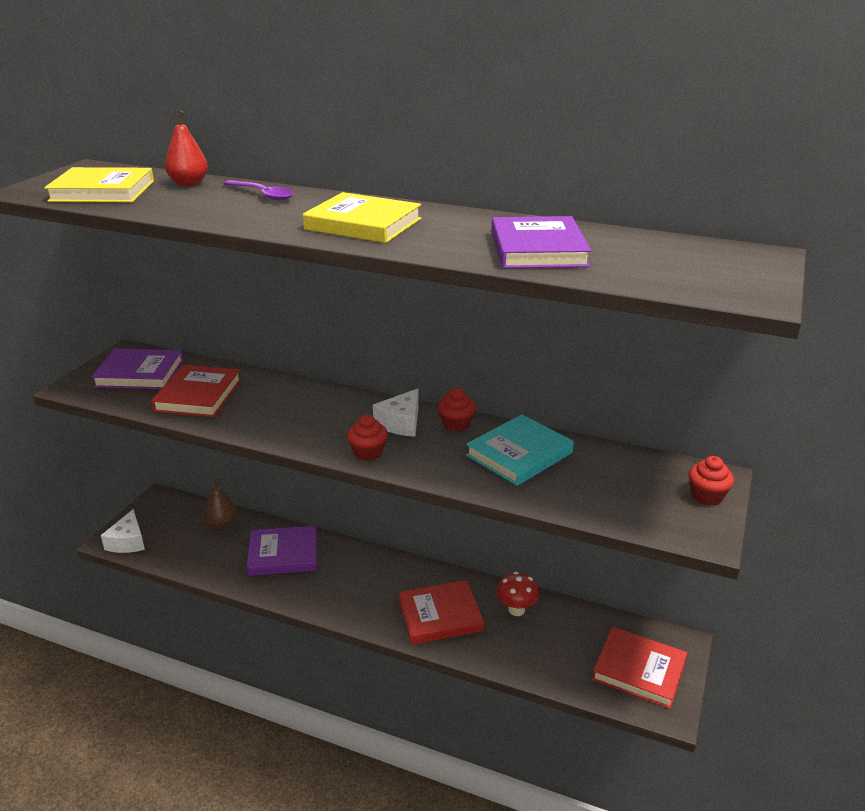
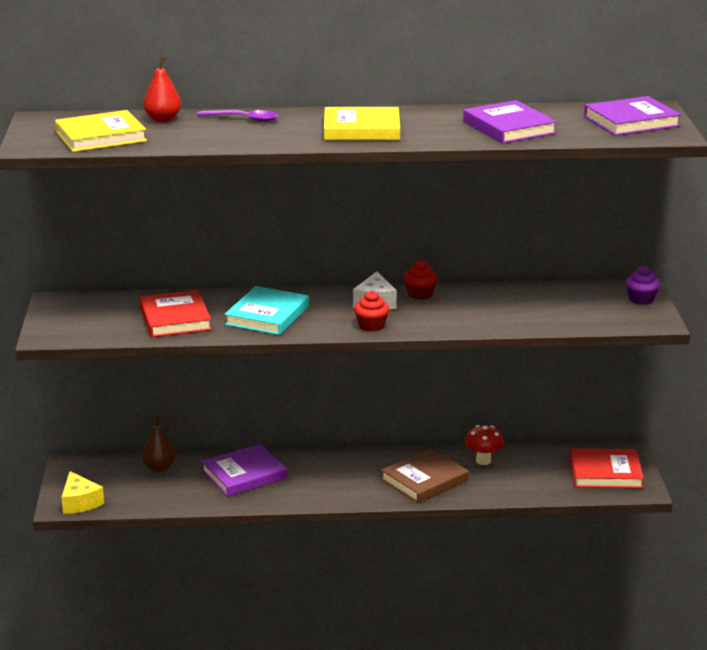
camera: 25 degrees left, 5 degrees down
purple book [91,349,183,389] -> purple book moved to [584,96,681,136]
white cheese [101,509,145,553] -> yellow cheese [62,471,104,514]
red book [399,580,484,645] -> brown book [381,448,469,503]
turquoise book [466,414,574,486] -> turquoise book moved to [225,286,309,335]
red cupcake [688,456,734,506] -> purple cupcake [626,265,660,305]

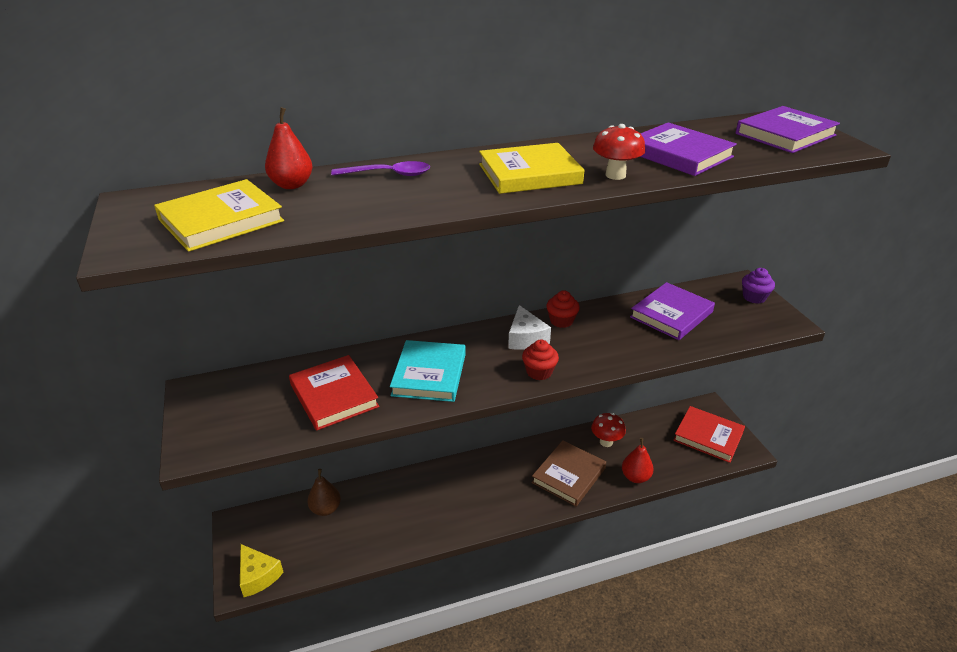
camera: 15 degrees left, 10 degrees up
purple book [201,444,287,497] -> purple book moved to [630,282,715,340]
red book [570,448,644,488] -> red book turned 45 degrees clockwise [673,406,745,463]
none -> red mushroom [593,124,645,180]
none -> red pear [622,438,654,483]

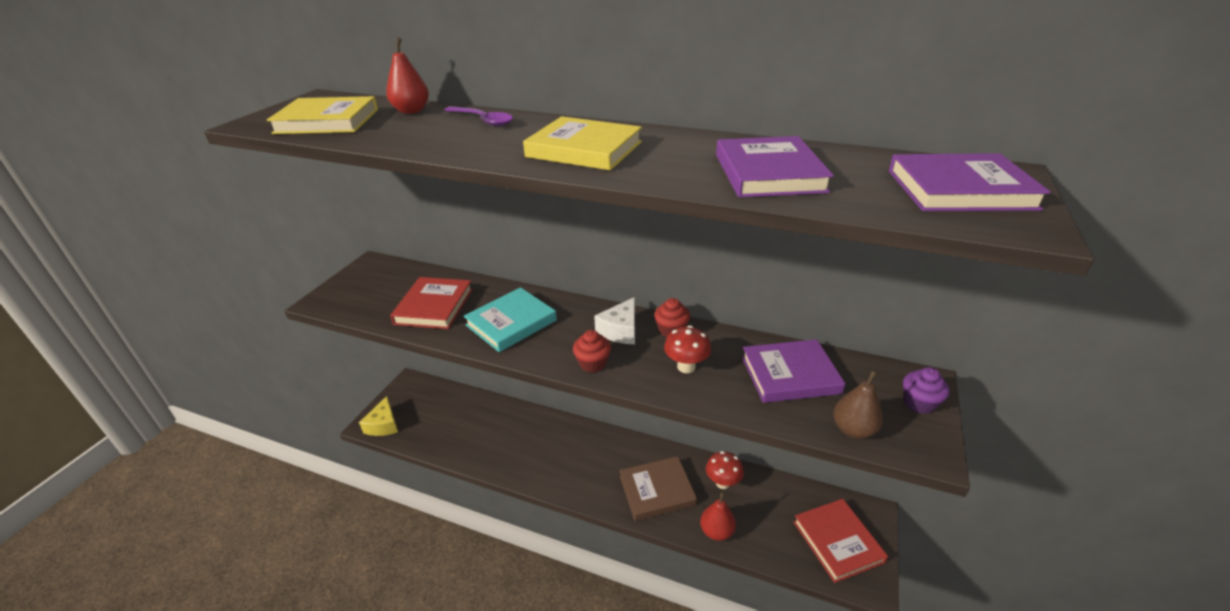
camera: 40 degrees right, 0 degrees up
brown pear [307,469,341,516] -> brown pear moved to [833,370,883,439]
red mushroom [593,124,645,180] -> red mushroom moved to [664,325,711,373]

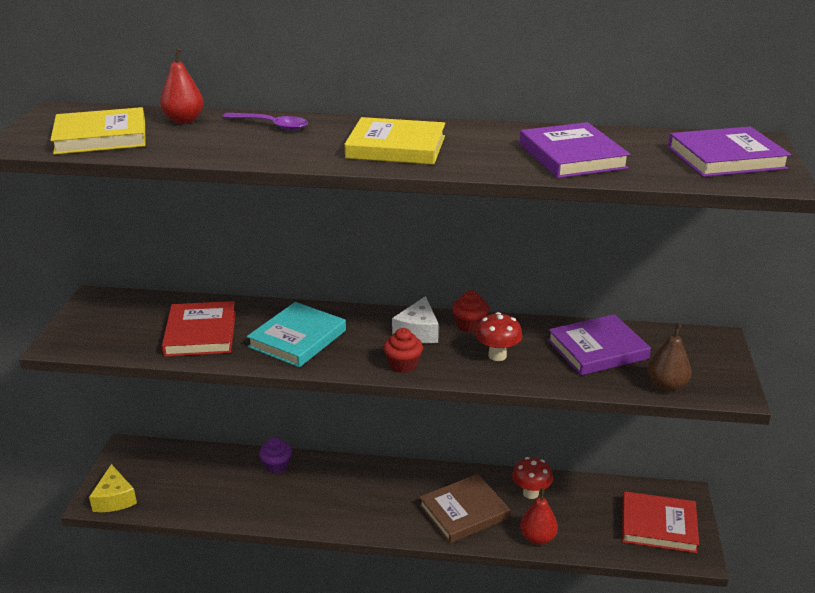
camera: 15 degrees left, 5 degrees down
red book [793,499,888,583] -> red book turned 45 degrees counterclockwise [622,491,699,553]
purple cupcake [903,367,949,414] -> purple cupcake moved to [259,437,292,474]

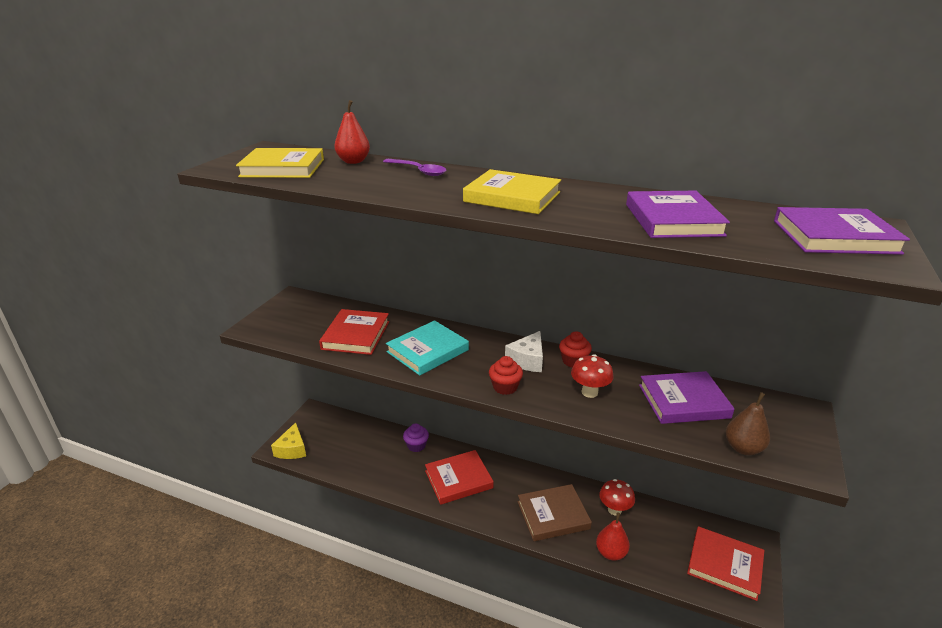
camera: 15 degrees right, 0 degrees up
none -> red book [425,450,494,505]

